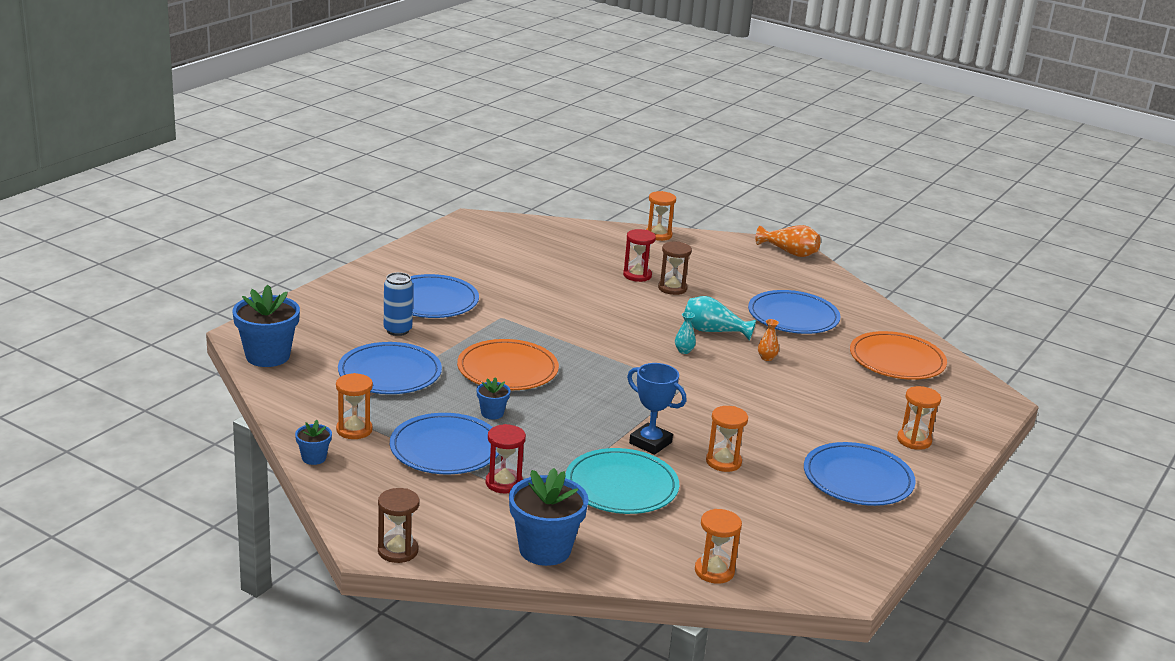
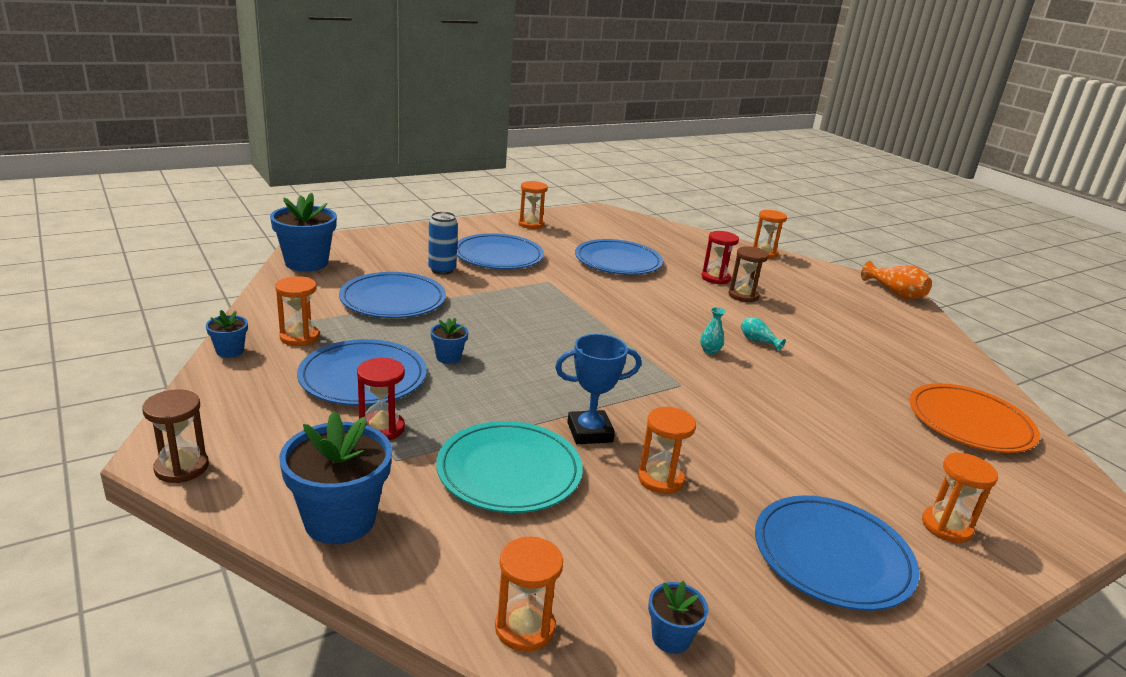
camera: 25 degrees right, 0 degrees up
orange plate [457,339,559,390] -> none
blue trophy [627,363,687,455] -> blue trophy turned 75 degrees counterclockwise [555,334,641,444]
turquoise vase [685,296,756,340] -> turquoise vase [741,318,786,351], size x0.57
blue plate [748,290,841,334] -> blue plate moved to [575,239,663,275]
orange vase [758,319,779,361] -> none
none -> orange hourglass [518,181,548,229]
none -> blue flower pot [648,581,708,654]

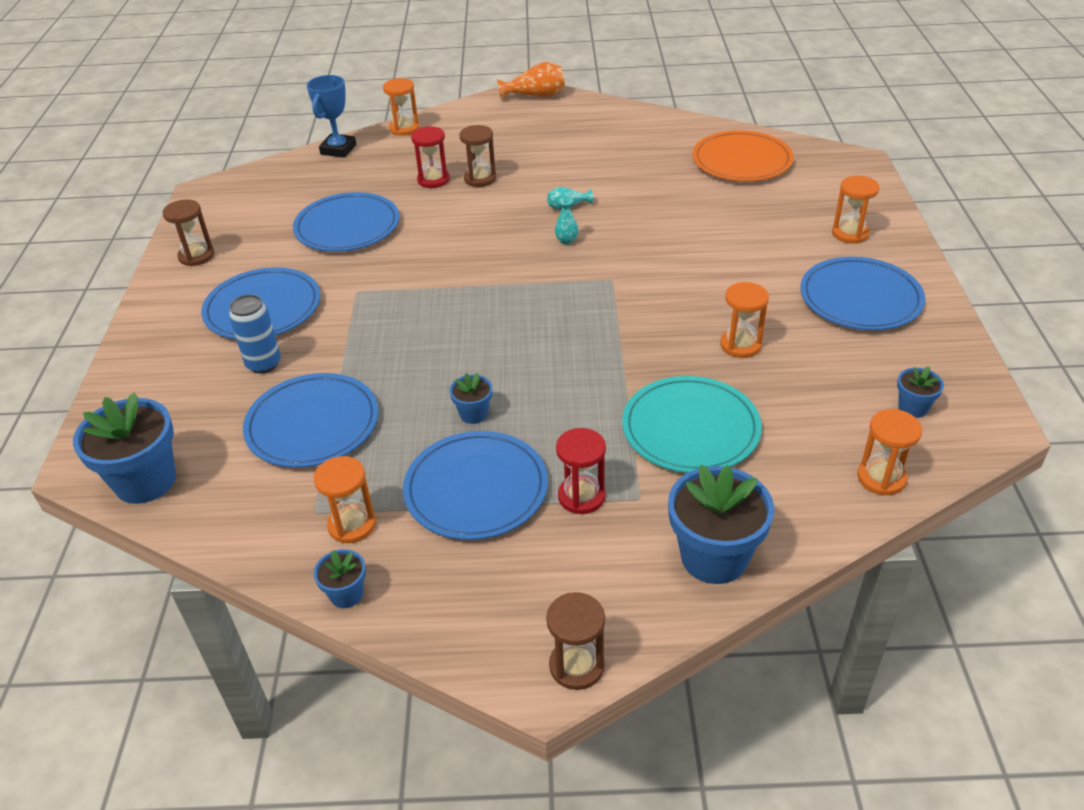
camera: 55 degrees left, 15 degrees up
orange hourglass [518,181,548,229] -> brown hourglass [163,199,214,266]
blue trophy [555,334,641,444] -> blue trophy moved to [307,75,356,158]

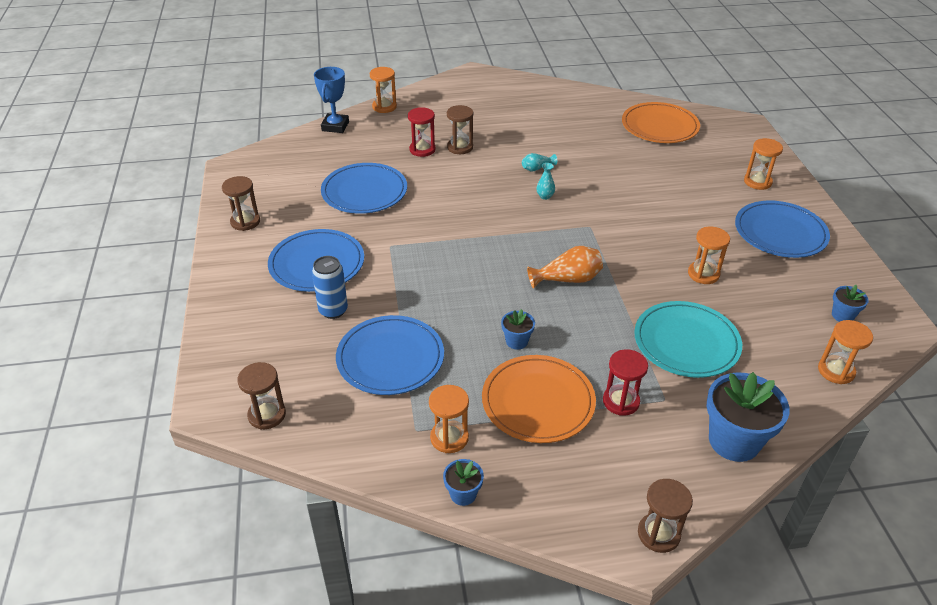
camera: 10 degrees left, 0 degrees up
blue flower pot [73,393,176,504] -> brown hourglass [237,362,286,429]
blue plate [403,431,548,540] -> orange plate [482,355,596,443]
orange vase [497,62,565,100] -> orange vase moved to [527,246,603,289]

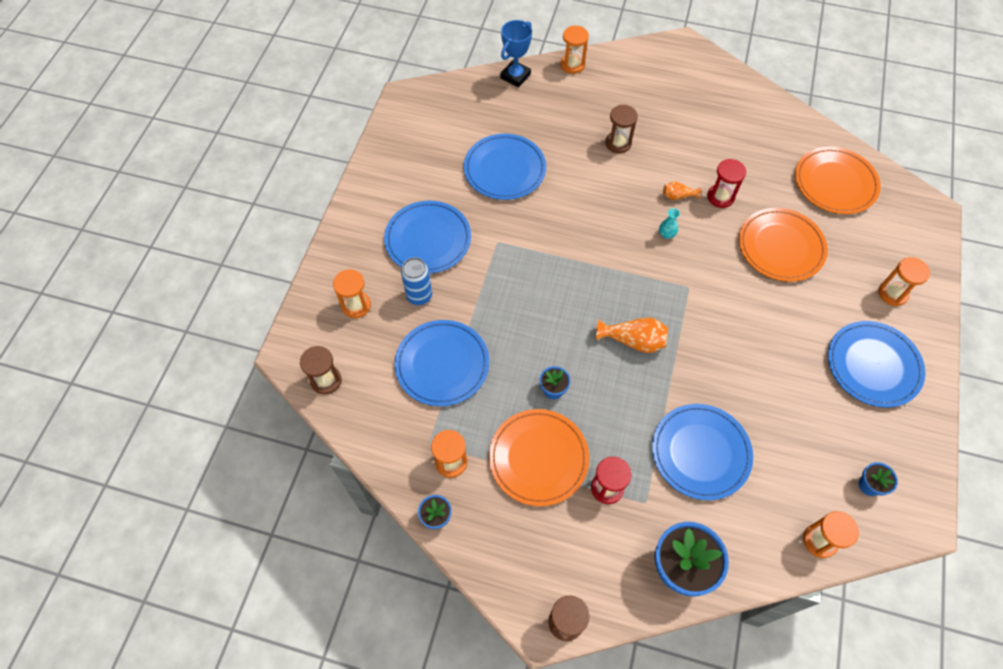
camera: 25 degrees right, 20 degrees up
brown hourglass [222,176,260,231] -> none
red hourglass [408,107,436,157] -> red hourglass moved to [707,159,746,208]
turquoise vase [522,153,557,171] -> orange vase [663,182,701,200]
turquoise plate [634,301,742,378] -> blue plate [652,404,753,500]
orange hourglass [688,227,730,284] -> orange hourglass moved to [333,269,371,318]
none -> orange plate [739,208,828,282]

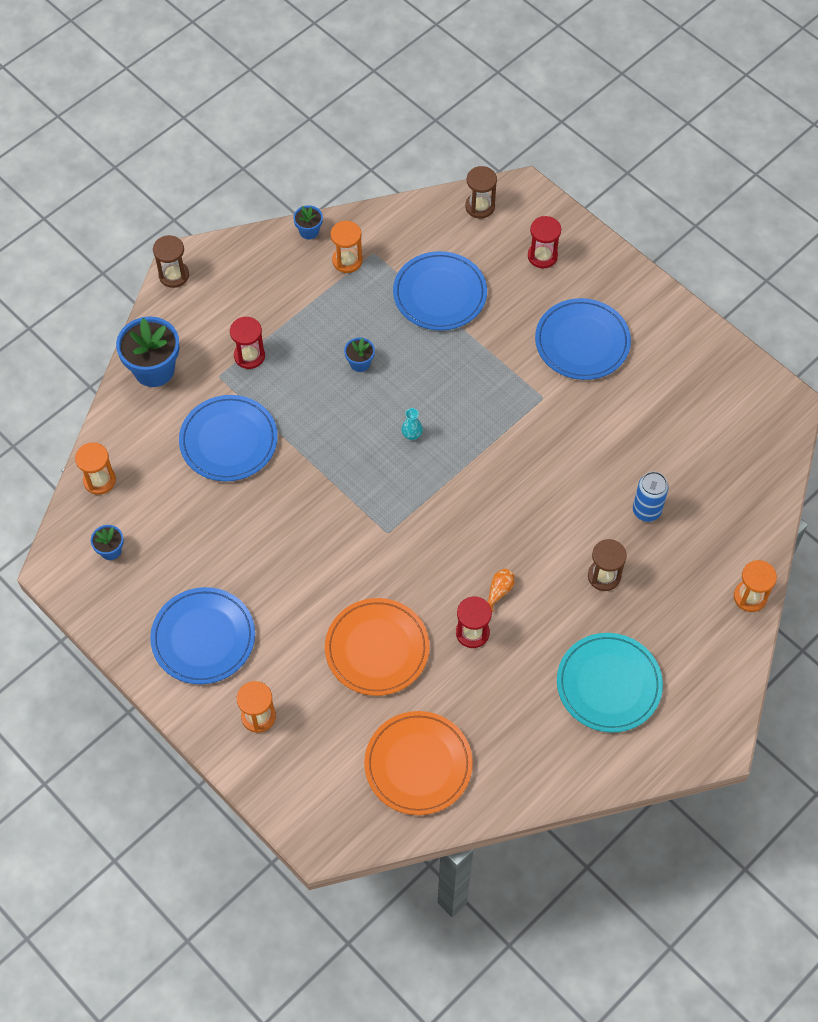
camera: 120 degrees right, 0 degrees up
orange hourglass [333,269,371,318] -> red hourglass [528,216,561,268]
blue can [401,257,432,305] -> blue can moved to [633,472,669,522]
blue plate [464,134,546,200] -> none
orange plate [489,409,589,506] -> none
blue trophy [501,20,532,88] -> none
orange vase [596,317,668,353] -> none
turquoise vase [659,208,680,239] -> turquoise vase moved to [401,408,423,440]
none -> turquoise plate [557,633,663,733]

